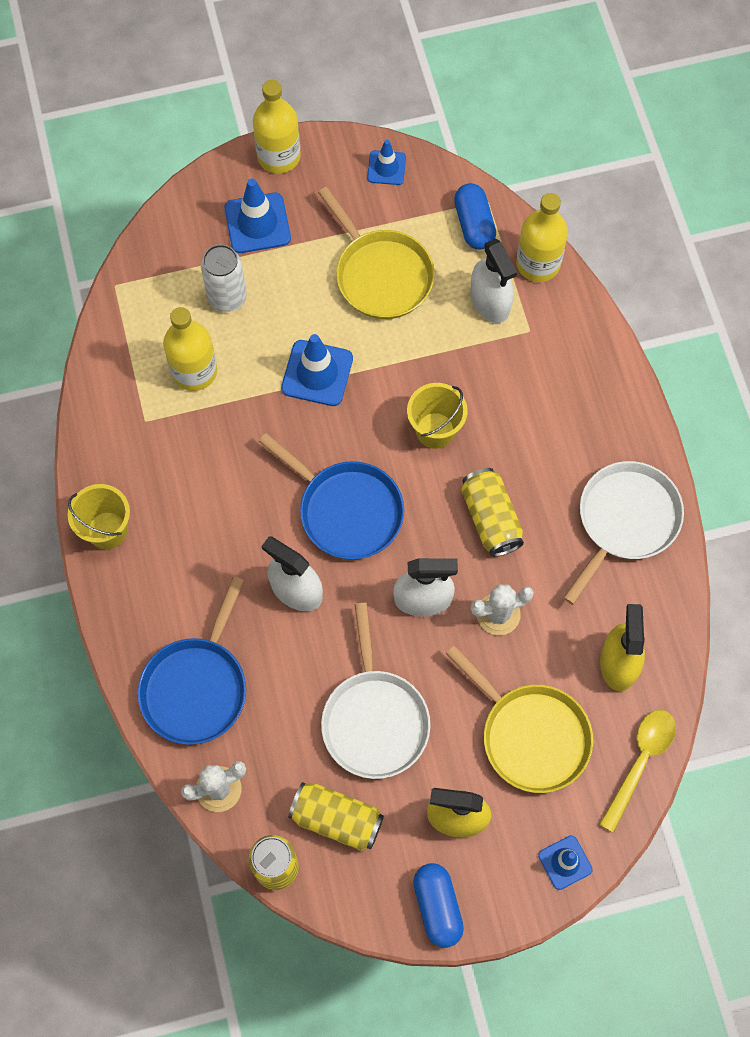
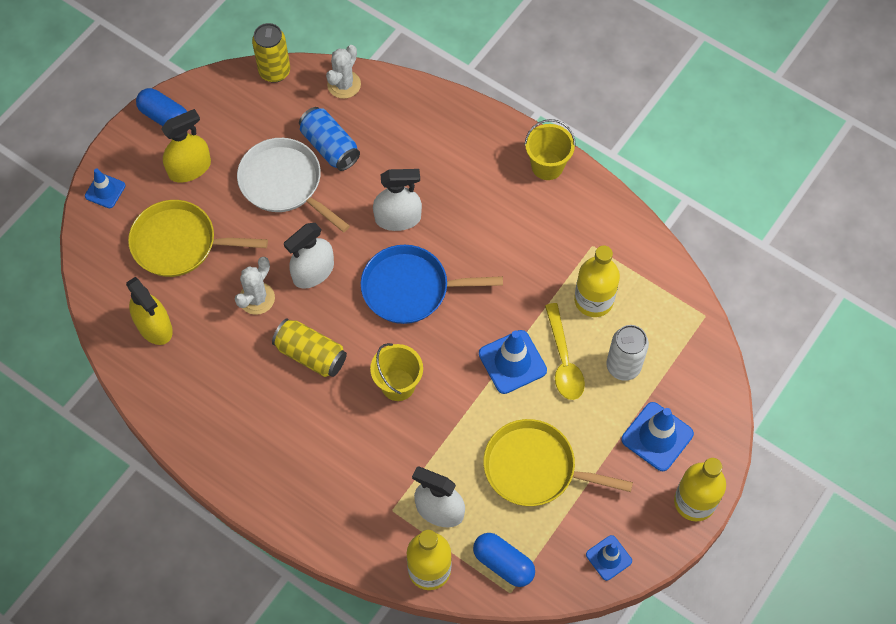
camera: 140 degrees right, 5 degrees down
blue pan [138,576,246,745] -> none
yellow can [288,782,384,851] -> none
white pan [564,461,684,605] -> none
yellow spoon [599,710,676,833] -> yellow spoon moved to [545,303,585,400]
none -> blue can [299,107,360,171]

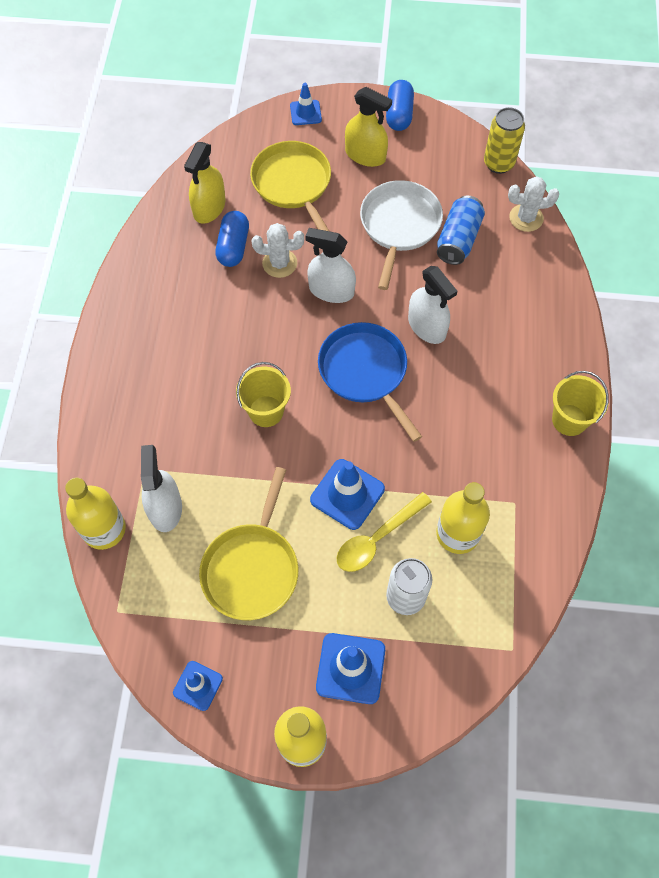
camera: 60 degrees right, 0 degrees up
yellow can [272,318,347,377] -> none
blue capsule [473,533,535,587] -> blue capsule moved to [215,211,249,267]
yellow pan [483,419,633,506] -> yellow pan turned 150 degrees counterclockwise [199,467,298,620]

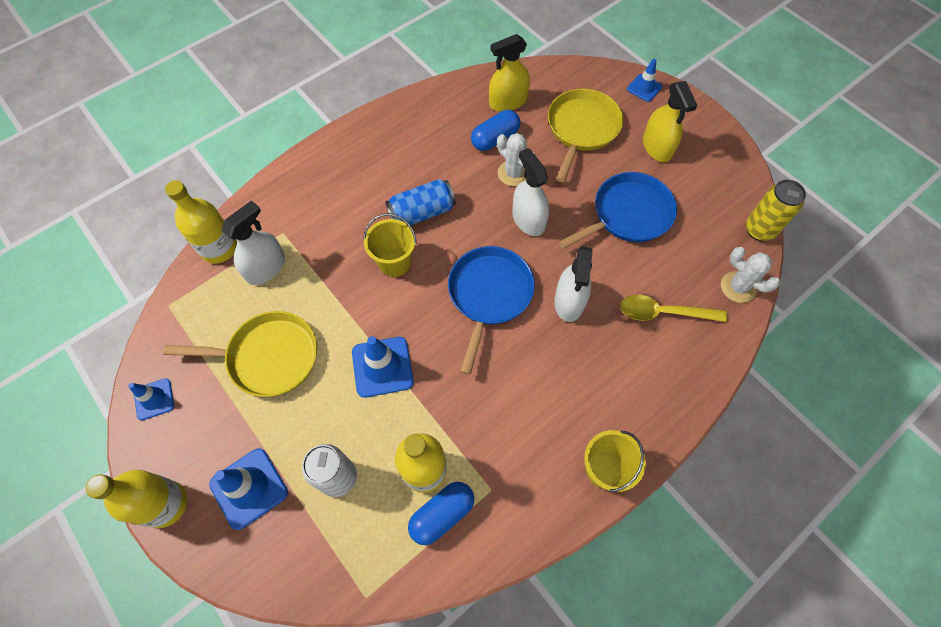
camera: 45 degrees right, 0 degrees up
yellow pan [199,467,298,620] -> yellow pan turned 150 degrees counterclockwise [163,311,317,397]
yellow spoon [337,492,432,572] -> yellow spoon moved to [620,295,727,322]
white pan [360,180,443,290] -> blue pan [558,172,677,249]
blue capsule [386,80,414,131] -> blue capsule moved to [408,482,474,545]
blue can [437,196,485,265] -> blue can moved to [386,179,456,225]

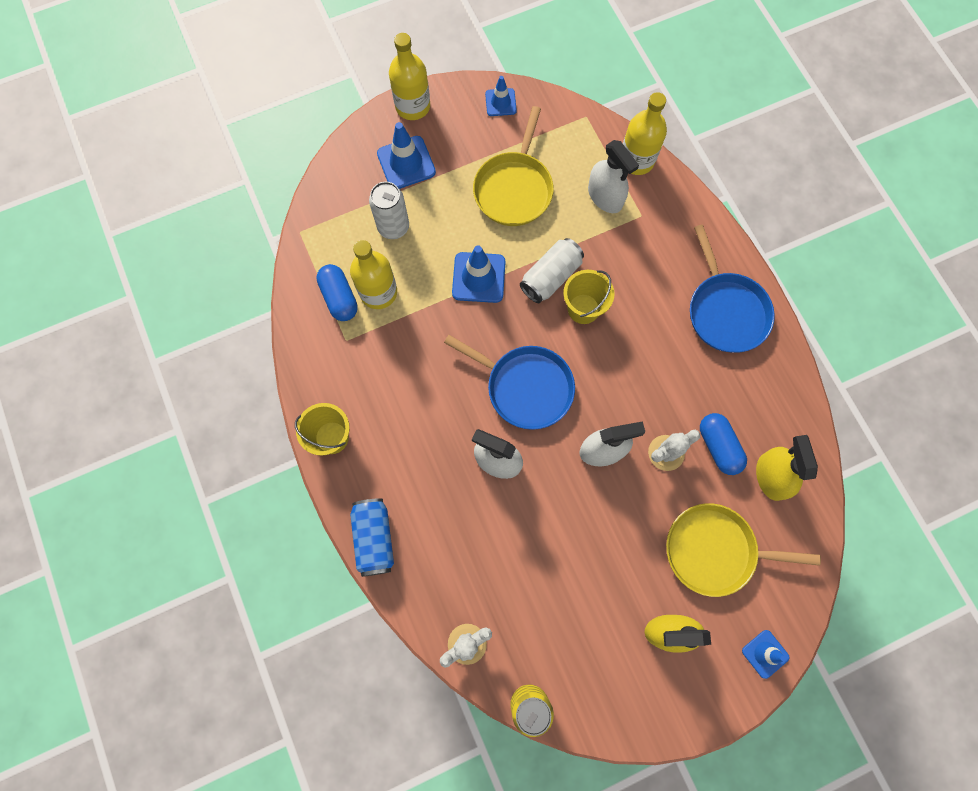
camera: 105 degrees right, 10 degrees up
blue can [386,179,456,225] -> blue can moved to [350,498,394,577]
yellow pan [548,89,623,182] -> yellow pan turned 150 degrees clockwise [666,503,821,597]
blue pan [558,172,677,249] -> blue pan moved to [690,224,775,353]
yellow spoon [620,295,727,322] -> none
none -> white can [520,238,584,303]

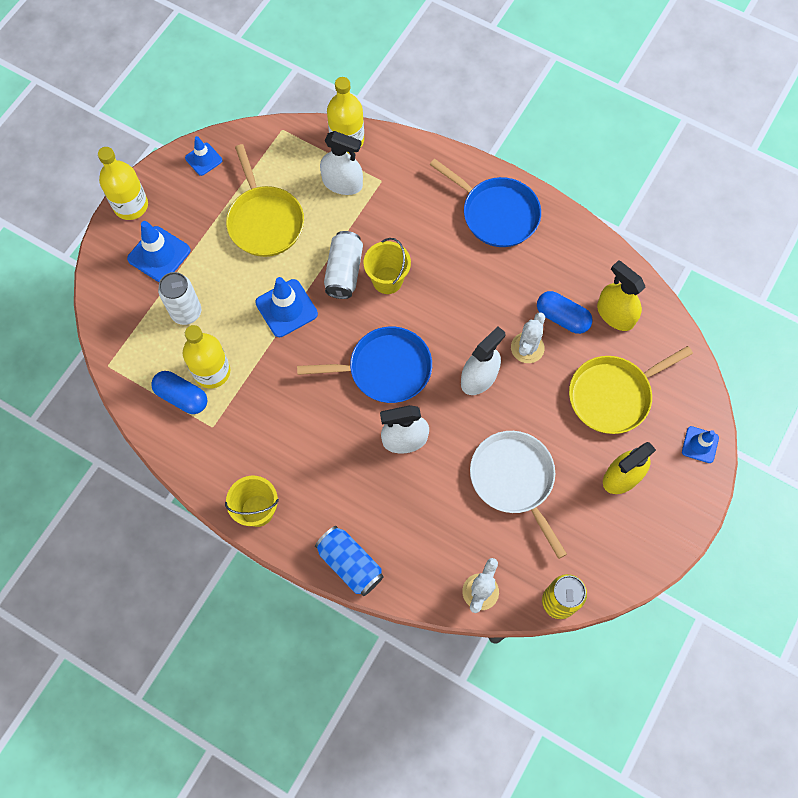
camera: 35 degrees left, 5 degrees down
none -> white pan [470,431,567,559]

